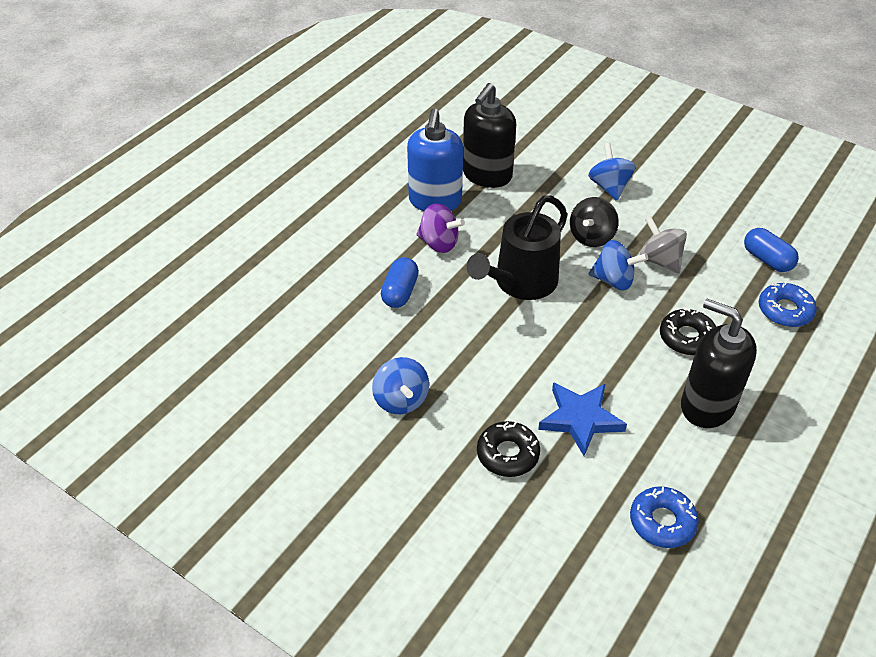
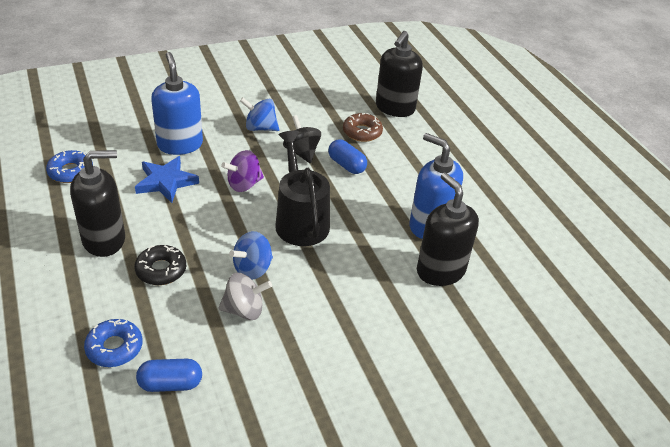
camera: 120 degrees right, 5 degrees down
purple spinning top [417,203,465,253] -> purple spinning top moved to [221,150,264,192]
black donut [477,421,540,477] -> blue soap dispenser [151,52,203,155]
black spinning top [570,197,619,247] -> black spinning top moved to [283,115,321,163]
blue spinning top [588,143,636,201] -> none
none -> brown donut [343,113,383,142]
none -> black soap dispenser [376,31,423,117]

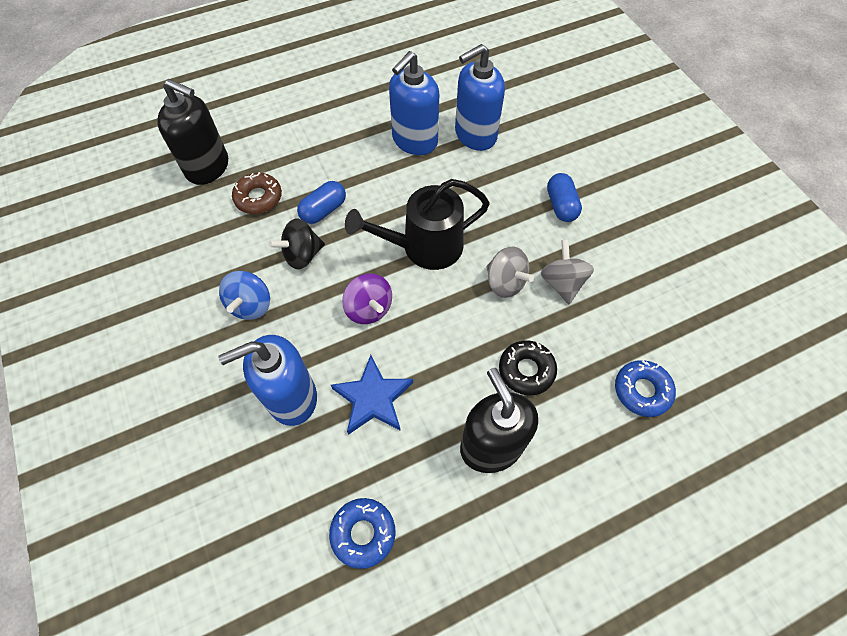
camera: 90 degrees left, 20 degrees up
blue capsule [136,359,202,392] -> blue capsule moved to [547,173,582,222]
blue spinning top [229,231,273,280] -> grey spinning top [486,246,534,298]
black soap dispenser [417,173,479,286] -> blue soap dispenser [455,44,505,151]

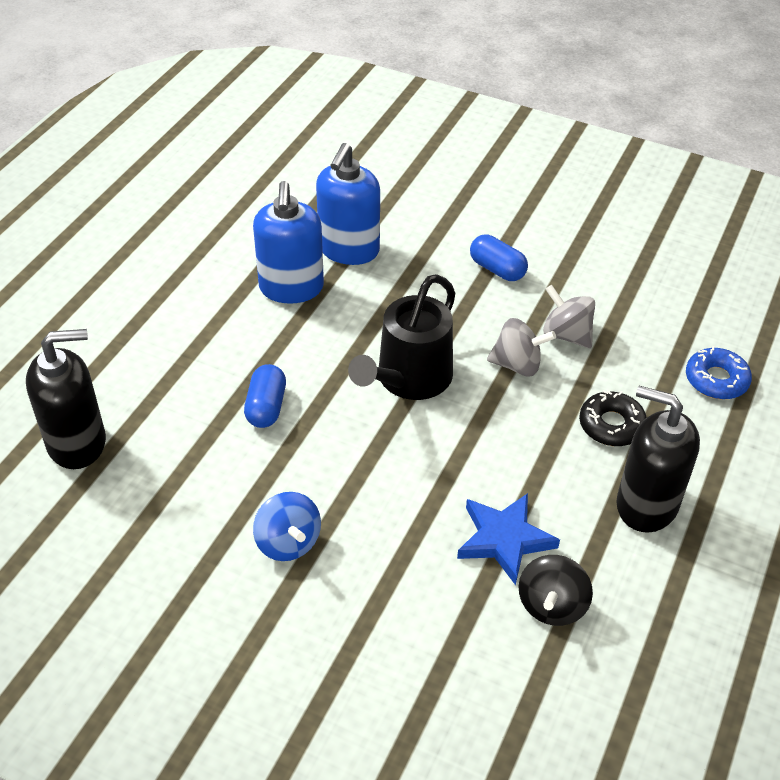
camera: 40 degrees left, 15 degrees down
blue soap dispenser [218,335,317,426] -> none
brown donut [232,172,282,214] -> none
black spinning top [268,218,325,269] -> black spinning top moved to [518,555,593,626]
blue donut [329,498,396,569] -> none
purple spinning top [342,274,392,324] -> none

